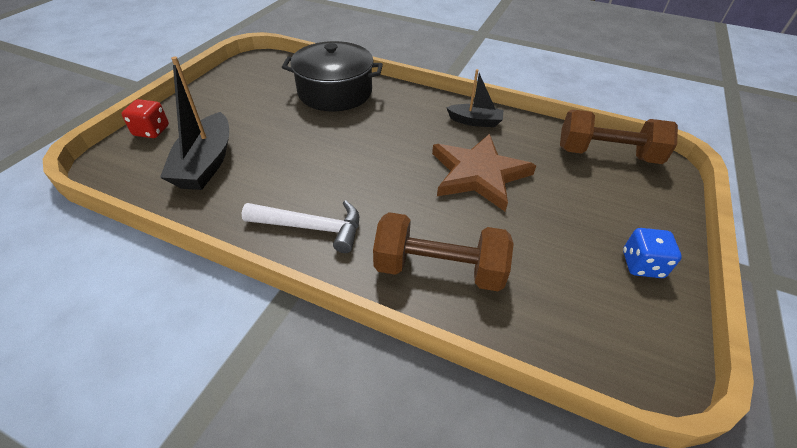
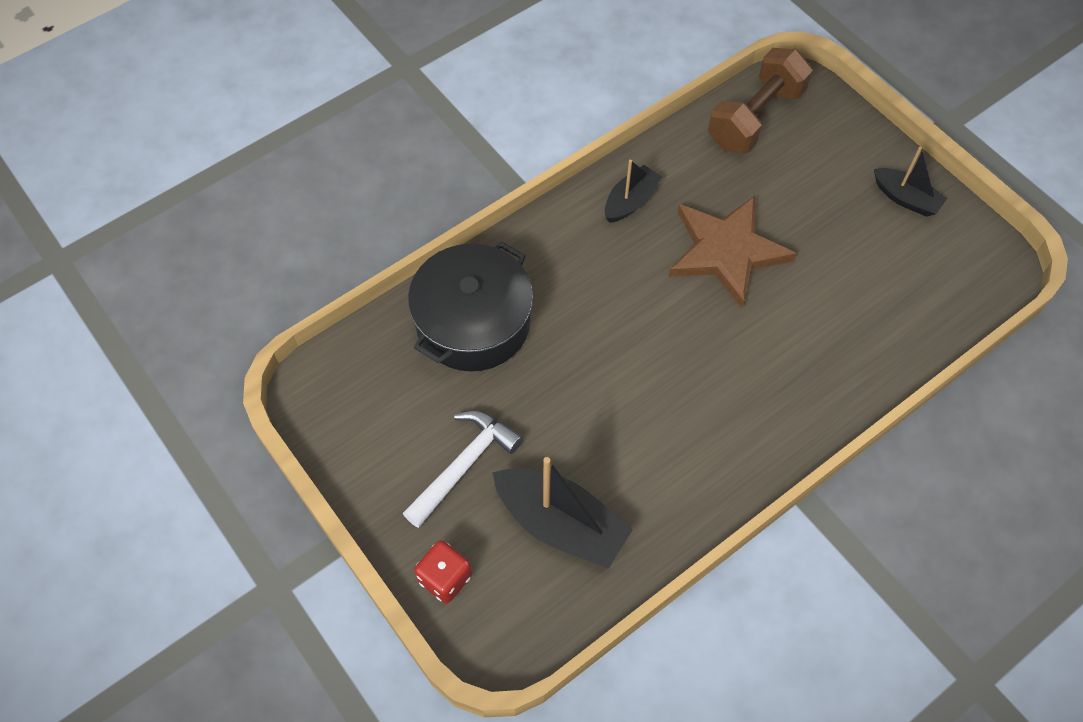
camera: 60 degrees left, 15 degrees up
white hammer [241,200,359,253] -> white hammer moved to [403,410,523,528]
brown dumbbell [373,212,514,292] -> none
blue dice [623,228,682,278] -> black boat [874,147,947,217]

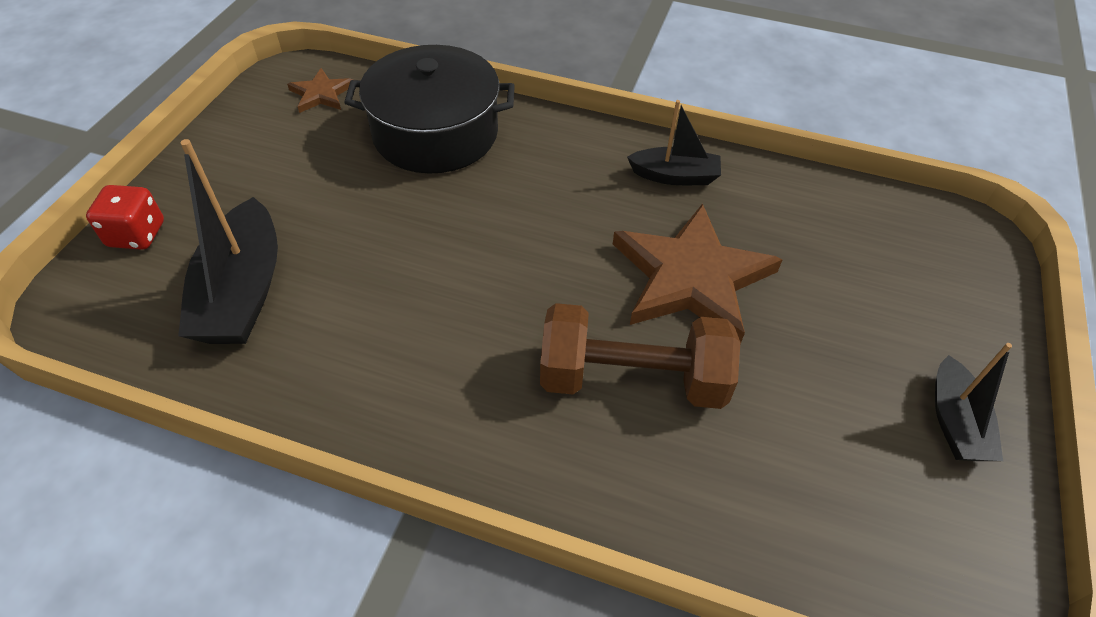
camera: 55 degrees right, 10 degrees down
white hammer [403,410,523,528] -> none
brown dumbbell [708,48,813,153] -> brown dumbbell moved to [540,303,740,409]
none -> brown star [287,68,353,113]

